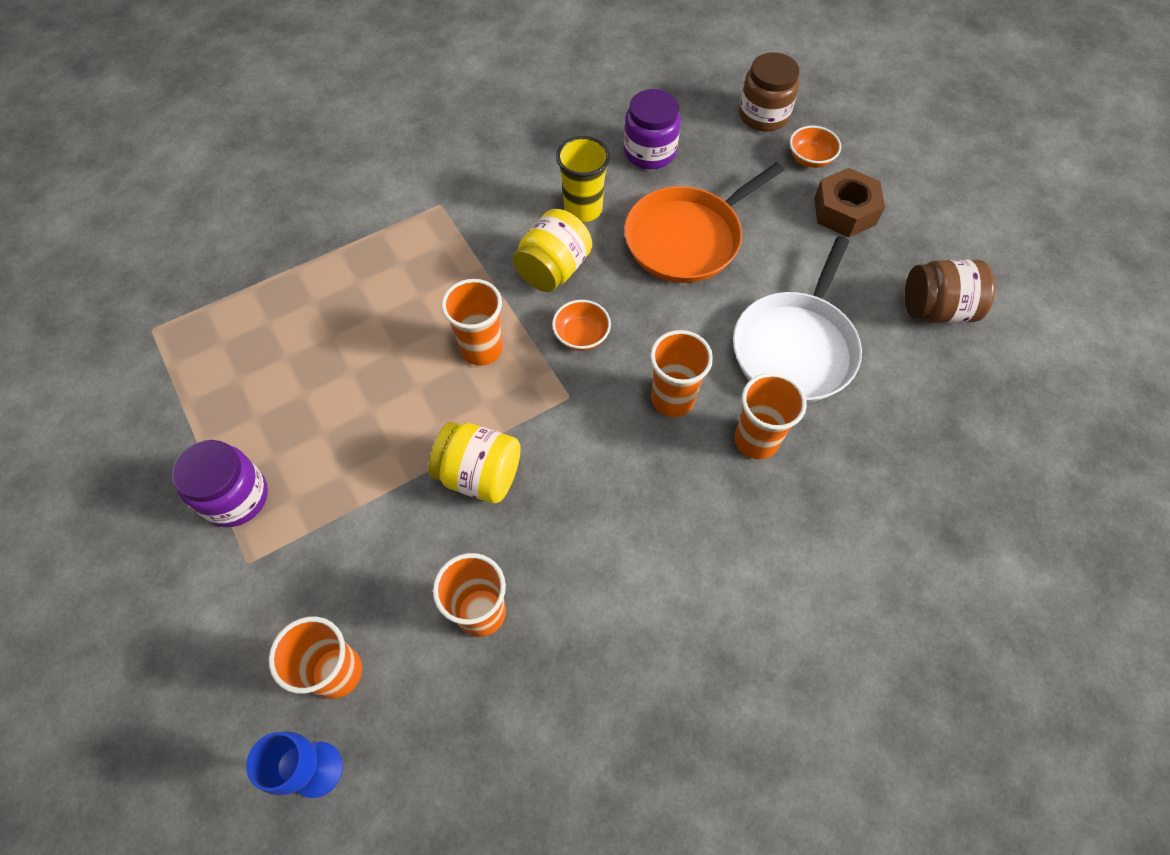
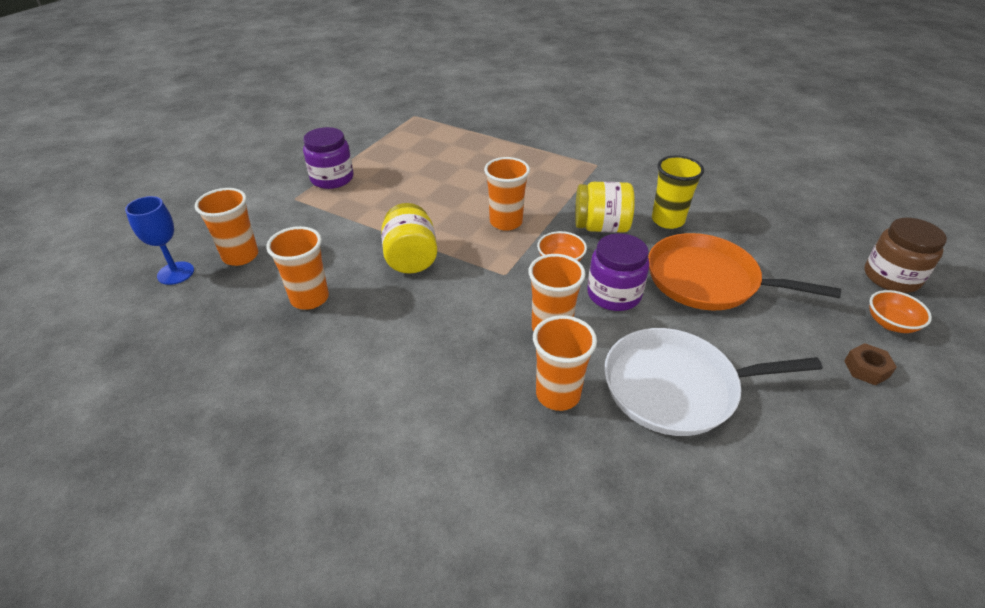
camera: 60 degrees right, 20 degrees down
purple jar [624,89,681,169] -> purple jar moved to [587,233,649,311]
brown nut [814,168,885,237] -> brown nut [844,343,897,386], size x0.56
brown jar [905,260,995,323] -> none

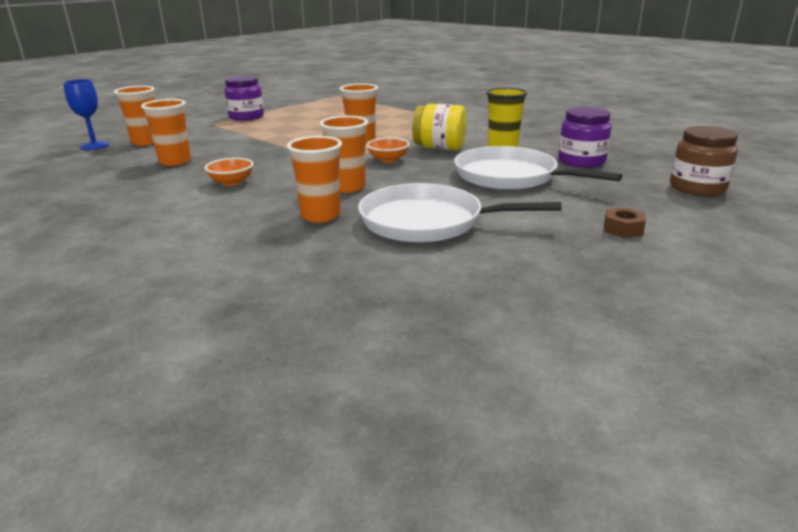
camera: 15 degrees right, 15 degrees down
yellow jar [381,203,437,274] -> none
purple jar [587,233,649,311] -> purple jar moved to [558,107,612,168]
orange pan [648,233,841,310] -> white pan [454,146,622,190]
orange bowl [869,290,932,333] -> orange bowl moved to [205,158,254,186]

